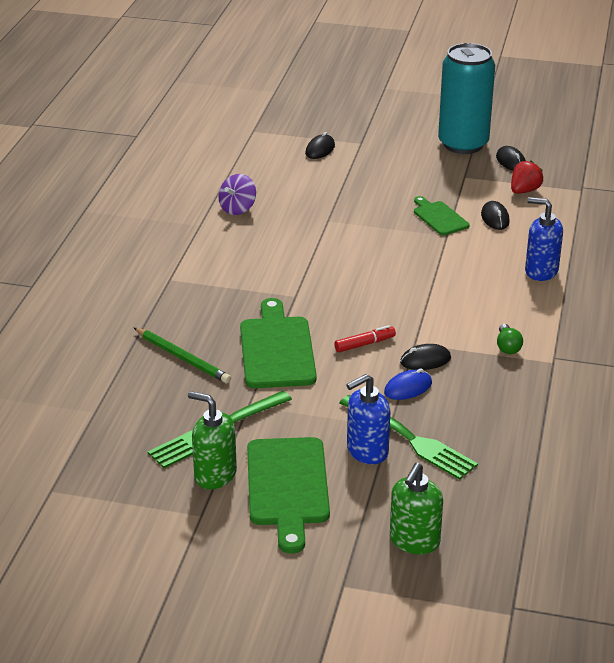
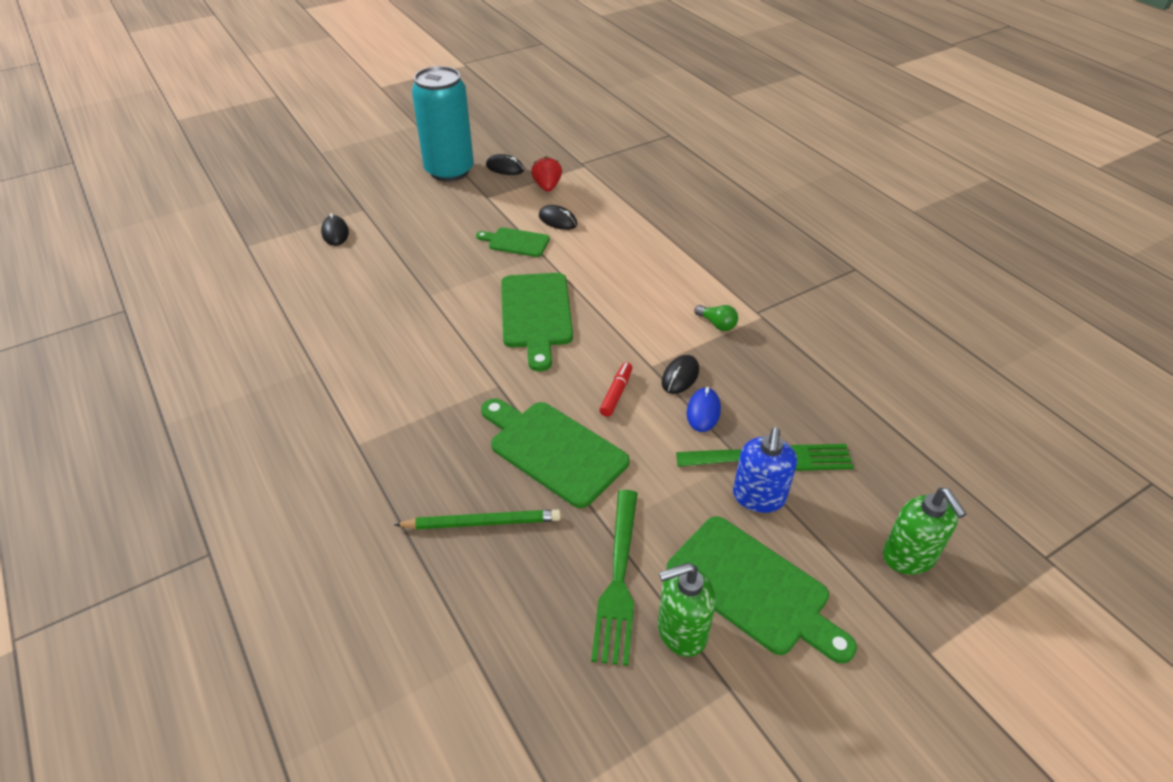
camera: 45 degrees left, 10 degrees up
purple spinning top [219,174,256,215] -> none
blue soap dispenser [525,197,563,281] -> none
none -> green cutting board [501,273,573,372]

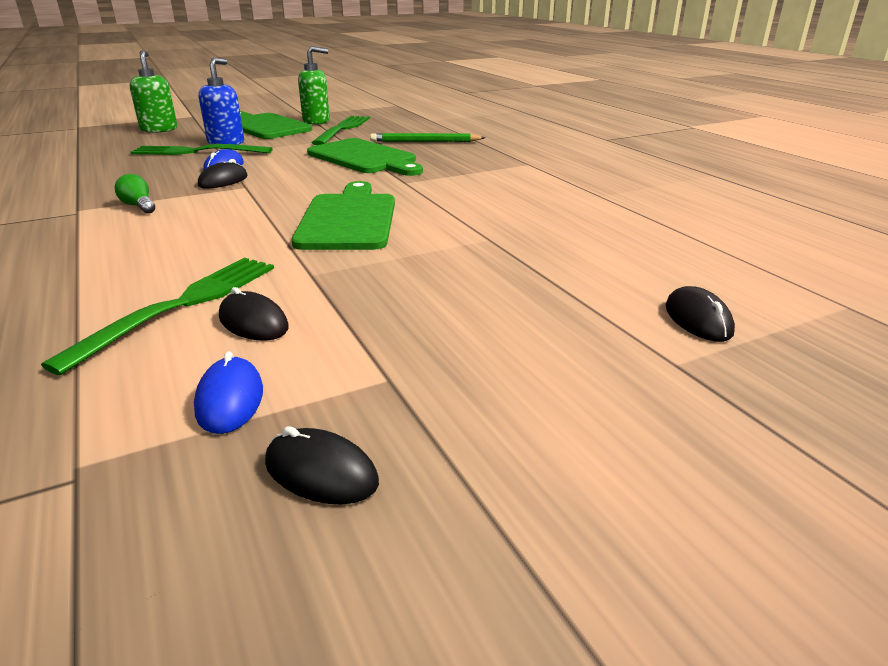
camera: 175 degrees left, 15 degrees down
turquoise can [412,66,474,182] -> none
green cutting board [476,227,550,257] -> none
red strawberry [531,156,562,192] -> blue mouse [194,351,263,434]
red marker [599,362,633,417] -> none
none -> green fork [41,258,274,375]

